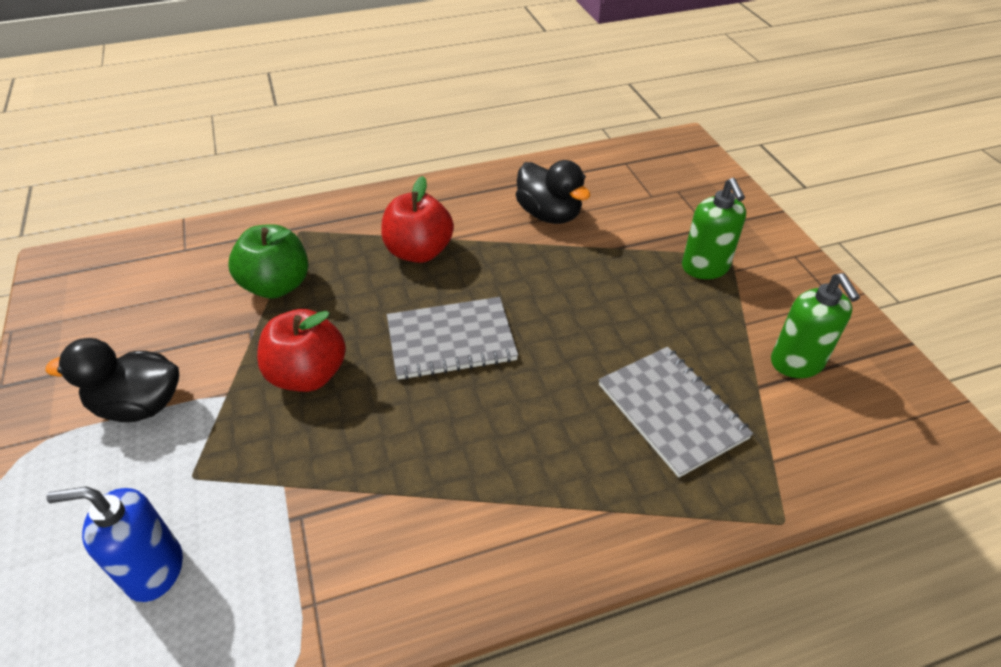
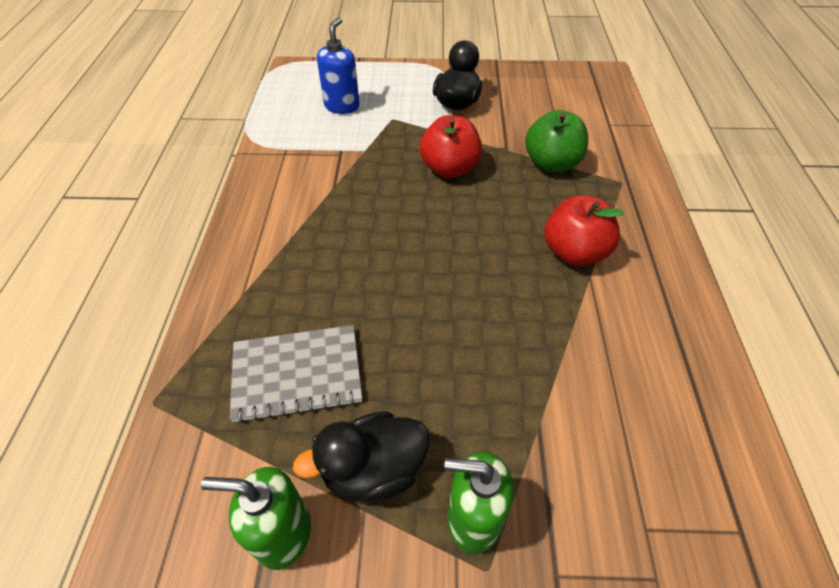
camera: 110 degrees right, 5 degrees up
grey notebook [387,297,518,380] -> none
black duck [516,160,591,224] -> black duck moved to [292,411,430,502]

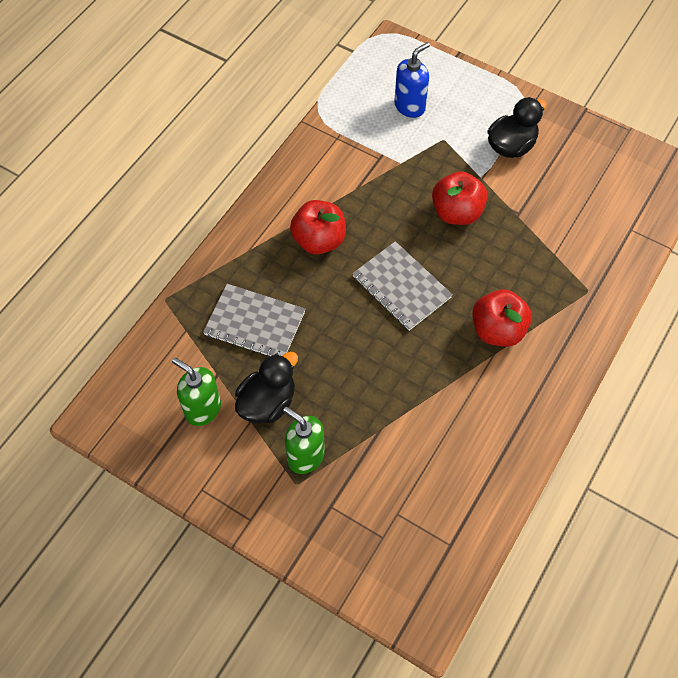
camera: 30 degrees right, 10 degrees up
black duck [292,411,430,502] -> black duck turned 120 degrees clockwise [235,352,298,424]
green apple [525,110,588,173] -> none
none -> red apple [290,200,346,255]
none -> grey notebook [352,241,453,331]

